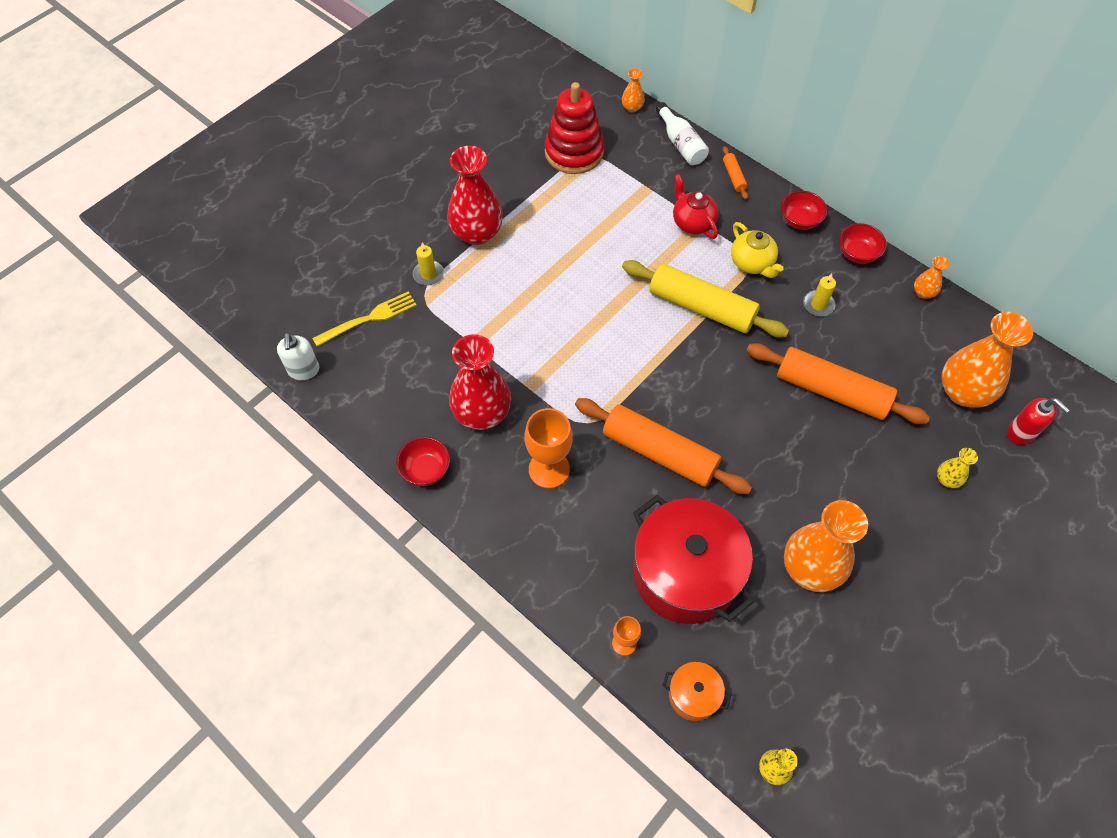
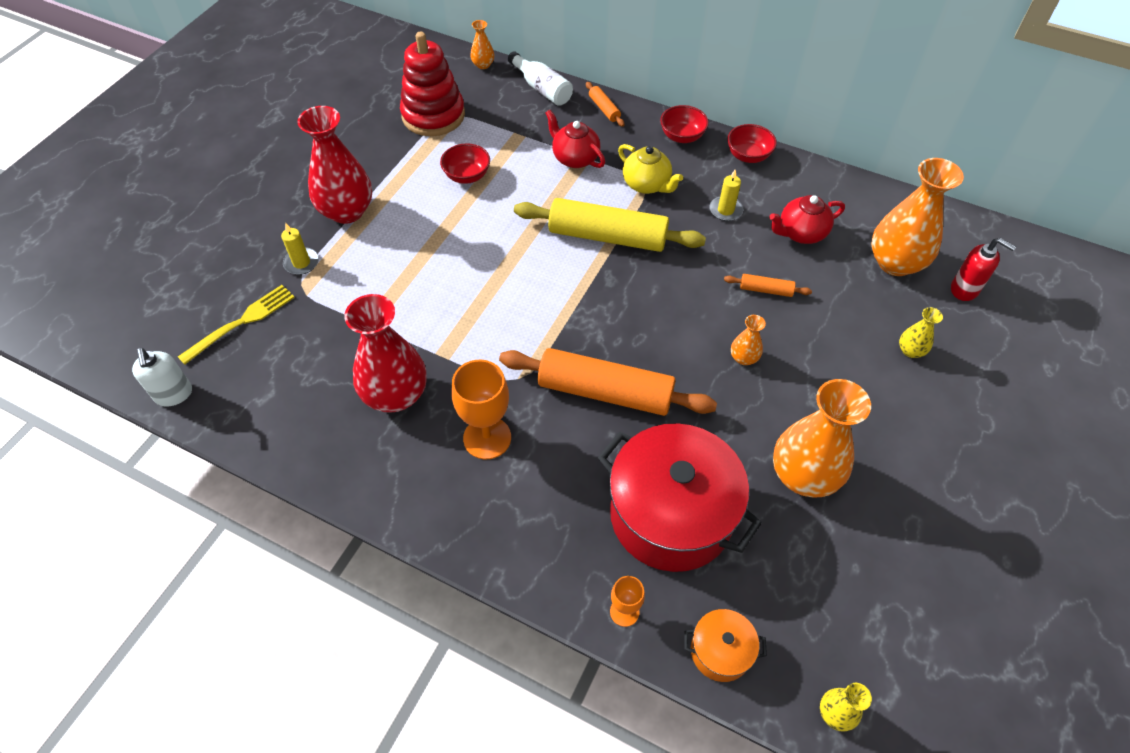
camera: 15 degrees left, 5 degrees down
red bowl [396,437,450,486] -> red bowl moved to [440,144,490,184]
orange rolling pin [746,343,930,424] -> orange rolling pin [724,274,812,297], size x0.43
orange vase [914,256,950,299] -> orange vase moved to [731,315,766,365]
none -> red teapot [769,195,845,244]

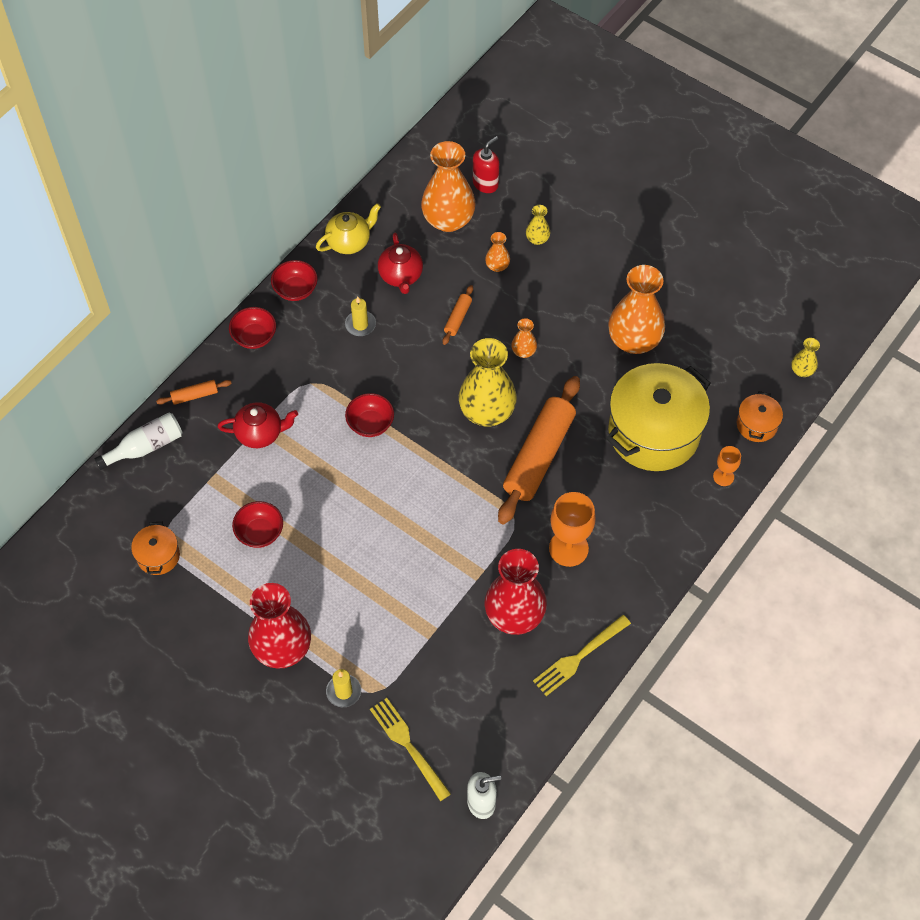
camera: 80 degrees left, 5 degrees up
red stacking toy [400,32,465,136] -> orange pot [131,522,180,575]
orange vase [470,20,494,69] -> orange vase moved to [485,232,510,272]
yellow rolling pin [514,198,706,252] -> red bowl [345,393,394,437]
red teapot [545,110,605,168] -> red teapot turned 150 degrees counterclockwise [217,402,298,448]
red pot [598,423,762,572] -> yellow pot [606,363,710,471]
yellow teapot [618,144,683,194] -> yellow teapot moved to [316,203,381,254]
none -> yellow vase [459,338,517,426]
none -> yellow fork [533,615,631,696]

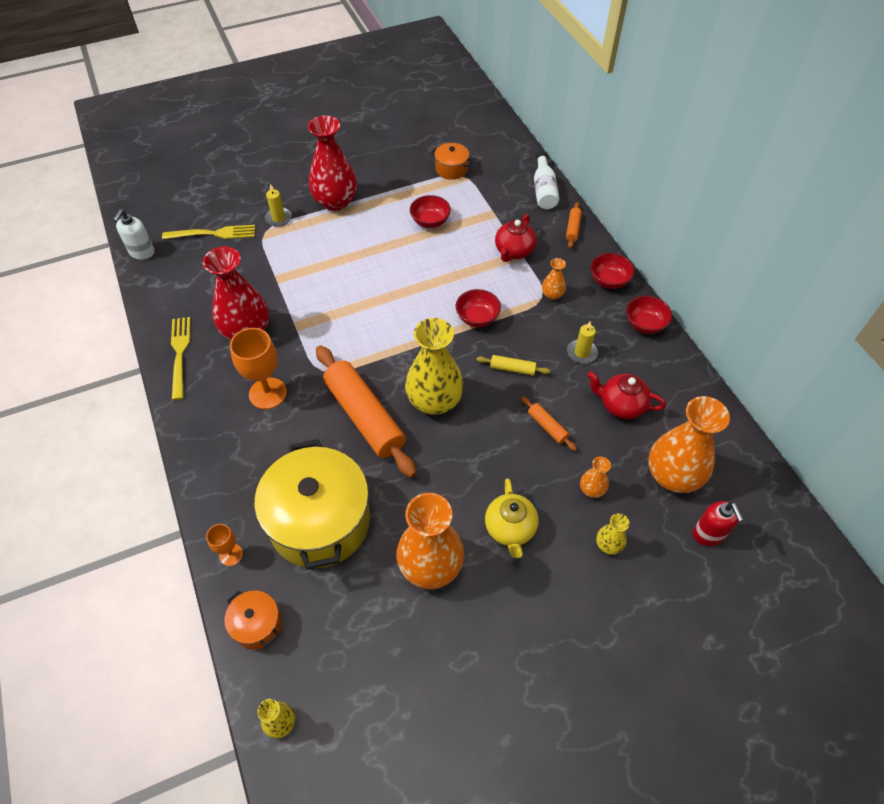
camera: 120 degrees right, 5 degrees down
yellow teapot [316,203,381,254] -> yellow teapot moved to [485,478,539,558]
orange vase [511,318,537,358] -> orange vase moved to [542,258,566,300]
none -> yellow rolling pin [476,355,551,375]

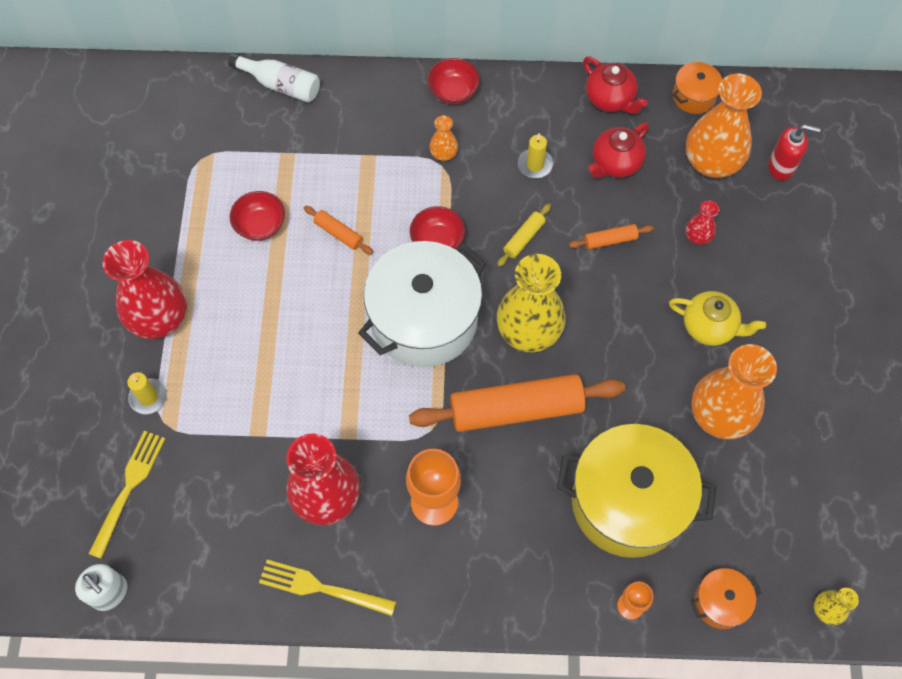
camera: 65 degrees left, 10 degrees up
orange pot [431,143,473,180] -> orange pot moved to [673,62,724,114]
red teapot [495,214,537,262] -> red teapot moved to [583,56,648,114]
orange rolling pin [566,202,582,248] -> orange rolling pin moved to [304,206,373,254]
orange vase [580,457,611,498] -> red vase [685,201,719,245]
yellow vase [596,513,630,555] -> none
red bowl [626,296,672,334] -> none
none -> white pot [358,241,486,367]

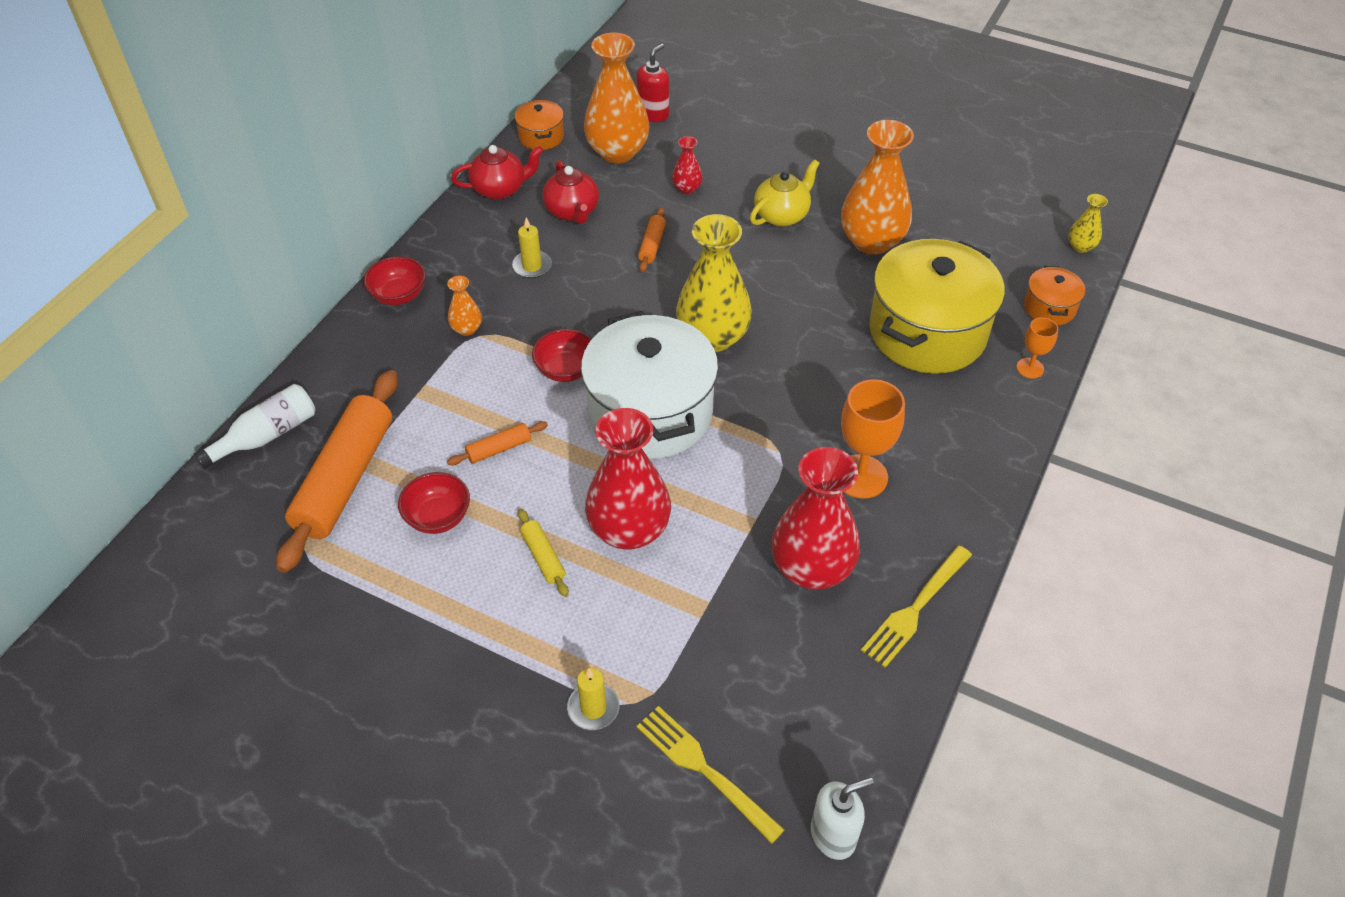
camera: 65 degrees left, 15 degrees down
red vase [102,240,187,339] -> red vase moved to [585,408,671,550]
orange rolling pin [409,374,625,432] -> orange rolling pin moved to [276,370,398,573]
yellow rolling pin [497,204,551,267] -> yellow rolling pin moved to [518,509,569,597]

